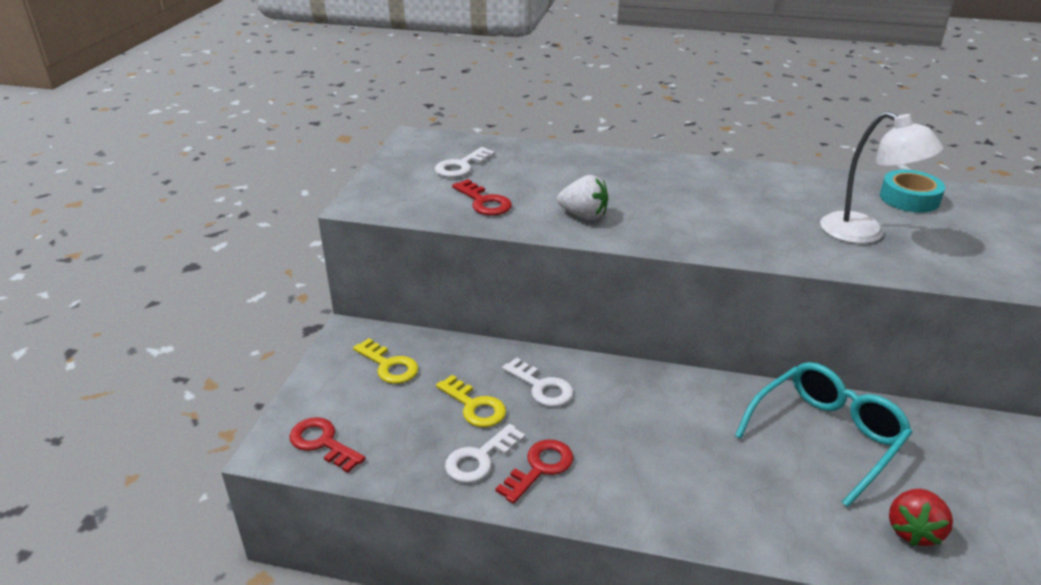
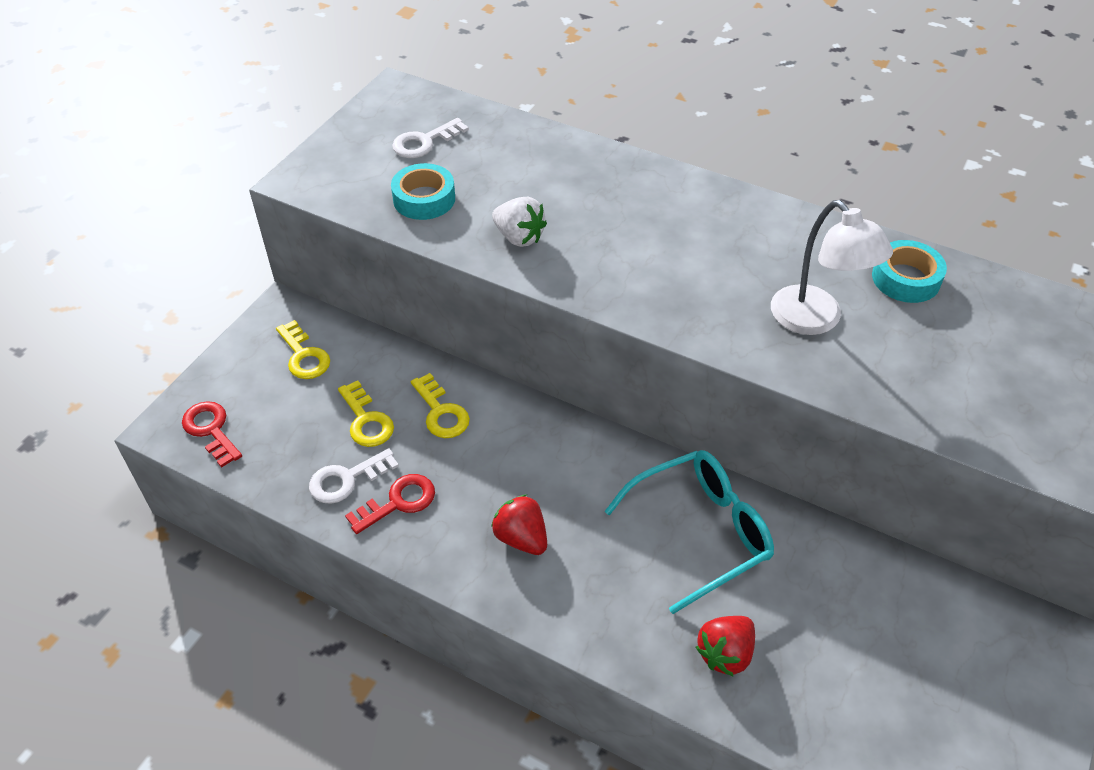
camera: 15 degrees right, 15 degrees up
red key [452,179,512,216] -> turquoise tape [391,163,455,220]
white key [502,358,573,407] -> yellow key [411,373,470,438]
none -> red strawberry [491,494,547,555]

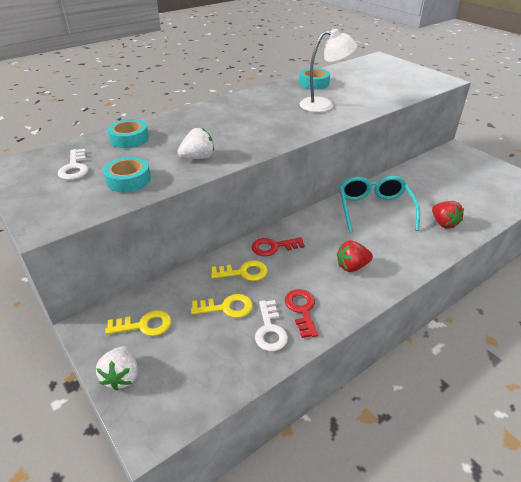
camera: 65 degrees left, 10 degrees down
red key [182,401,242,468] -> red key moved to [251,237,305,256]
none -> white strawberry [96,346,138,391]
none -> turquoise tape [107,119,149,148]

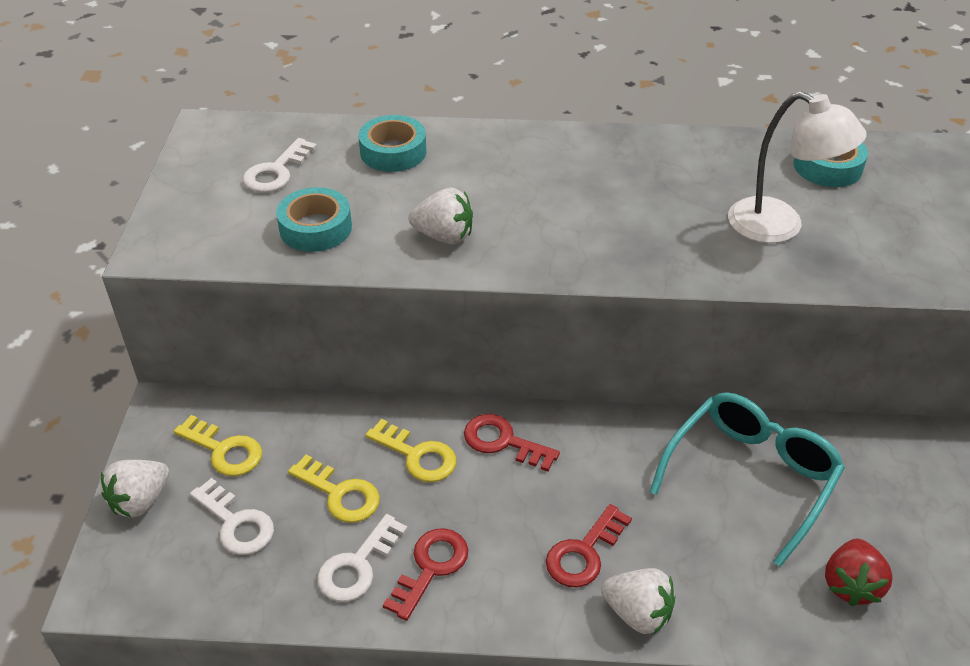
camera: 40 degrees right, 5 degrees up
red strawberry [337,240,373,272] -> red key [546,504,632,588]
none -> white key [190,478,274,555]
none -> white strawberry [601,568,675,634]

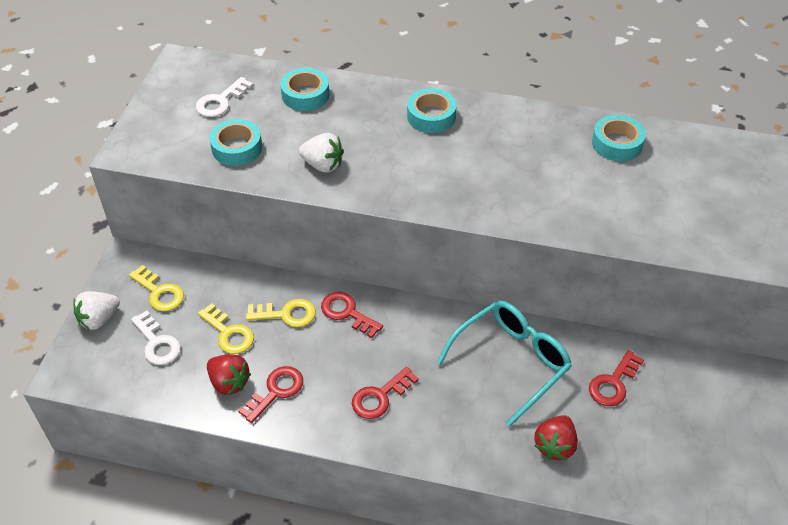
camera: 10 degrees right, 5 degrees up
white key [317,514,408,602] -> red strawberry [207,355,251,395]
yellow key [366,419,456,482] -> yellow key turned 45 degrees counterclockwise [246,299,316,327]
white strawberry [601,568,675,634] -> none
white lamp [728,91,866,243] -> none
none -> turquoise tape [407,88,457,133]
none -> red key [589,350,644,406]

